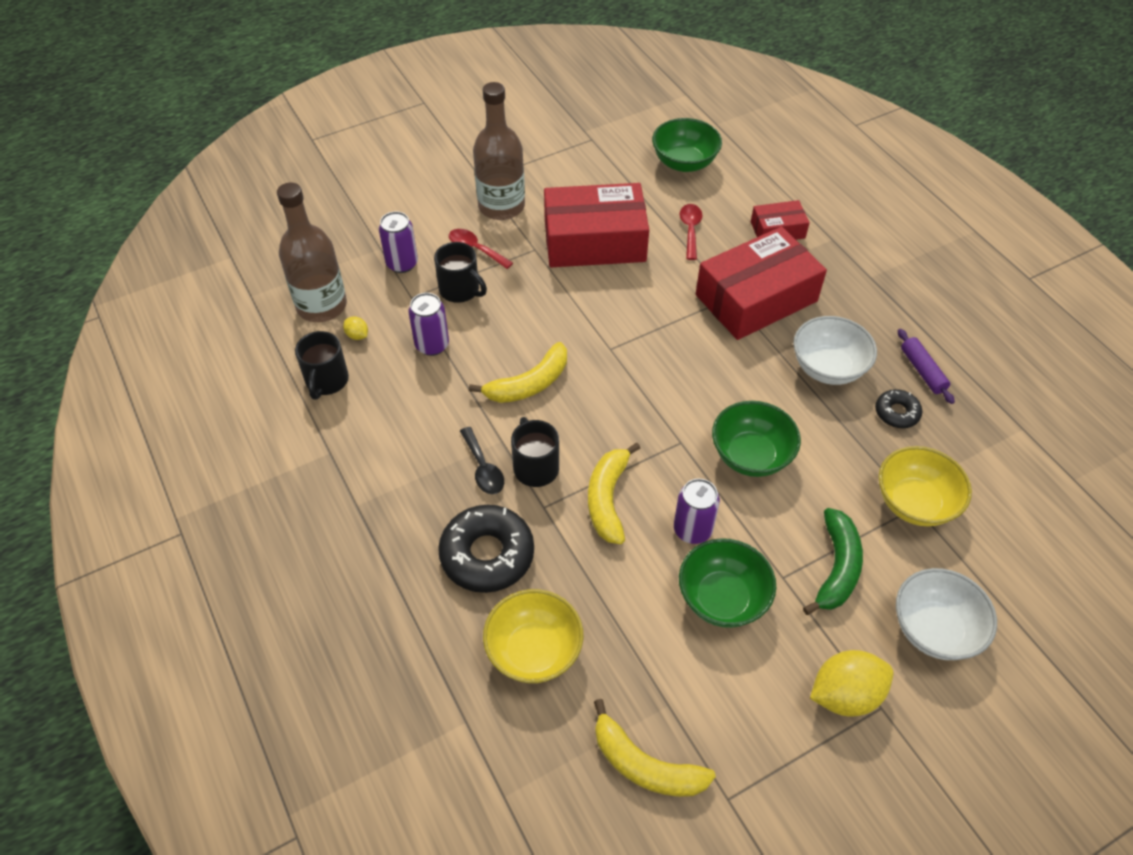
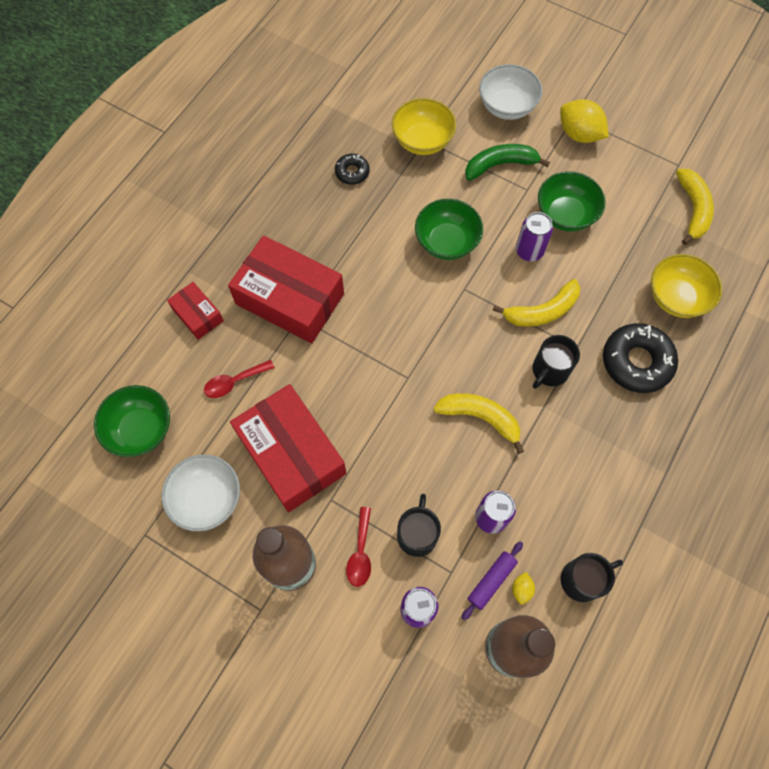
camera: 120 degrees left, 15 degrees up
black spoon [460,427,504,494] -> none
white bowl [793,316,877,385] -> white bowl moved to [162,454,240,532]
purple rolling pin [898,329,955,404] -> purple rolling pin moved to [462,542,523,620]

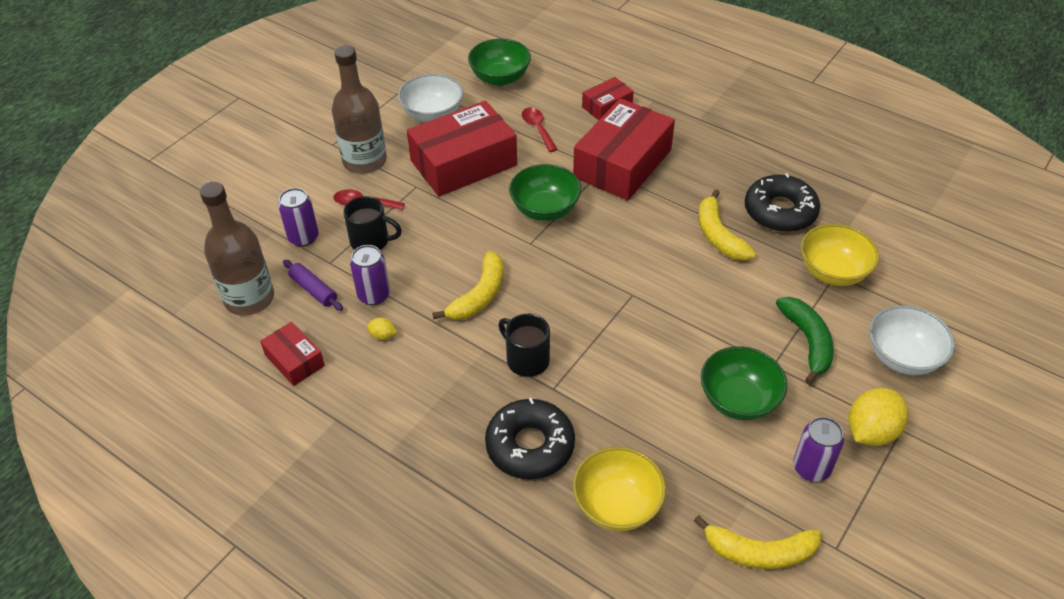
camera: 95 degrees right, 20 degrees down
black donut [335,154,370,185] -> black donut [745,173,820,232], size x1.89
green bowl [415,199,483,260] -> green bowl moved to [509,164,581,221]
yellow banana [492,279,580,327] -> yellow banana moved to [698,189,756,261]
yellow lemon [512,572,535,605] -> yellow lemon moved to [367,317,397,340]
purple can [516,212,553,261] -> purple can moved to [793,417,844,482]
black mug [560,553,623,602] -> red box [260,322,325,386]

